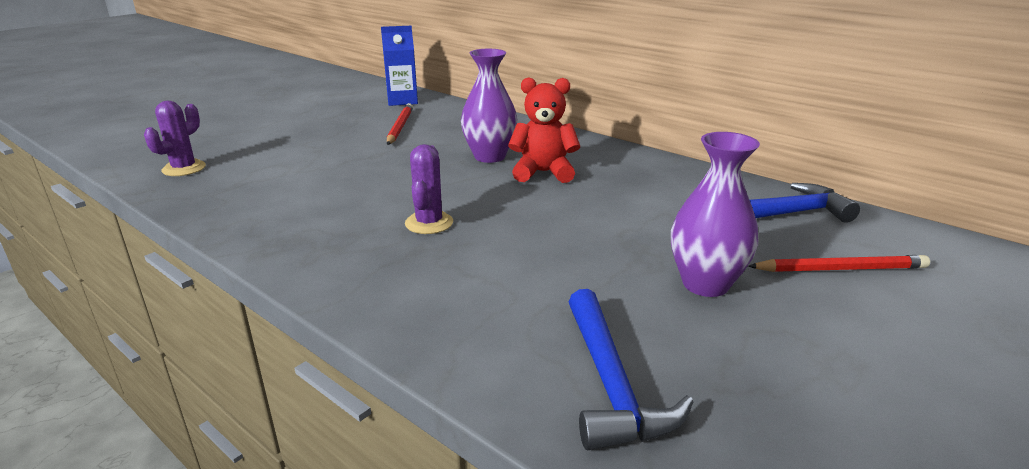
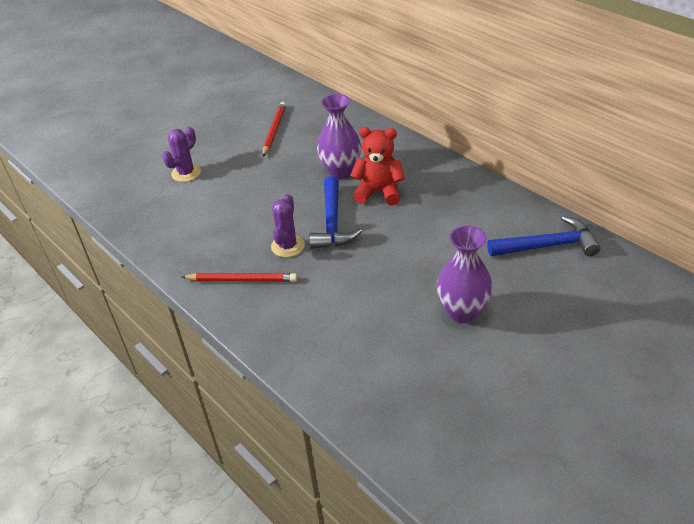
camera: 10 degrees right, 15 degrees up
purple cactus [144,101,206,176] -> purple cactus moved to [162,127,201,182]
blue carton [381,26,418,106] -> none
blue hammer [569,289,693,450] -> blue hammer moved to [309,176,362,249]
red pencil [748,255,930,272] -> red pencil moved to [182,273,297,282]

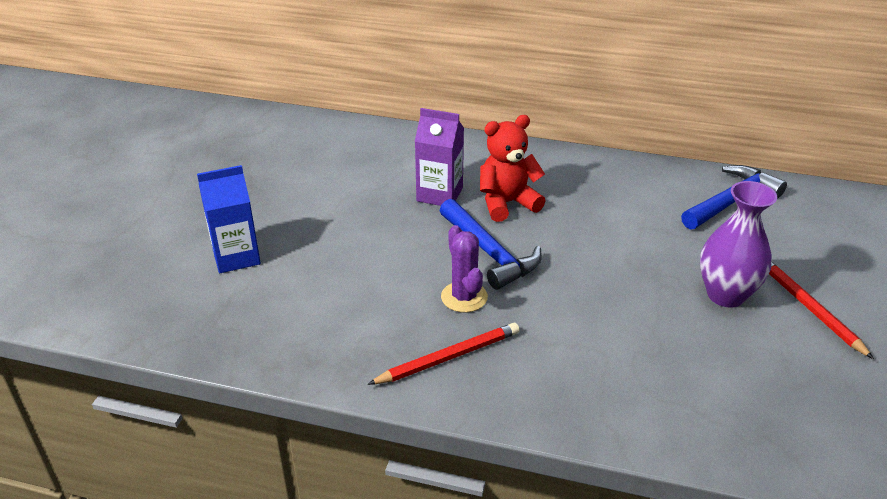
camera: 35 degrees left, 5 degrees down
purple cactus [162,127,201,182] -> blue carton [197,165,261,273]
red pencil [262,102,286,157] -> red pencil moved to [769,262,874,359]
purple vase [317,94,361,179] -> purple carton [415,108,464,206]

